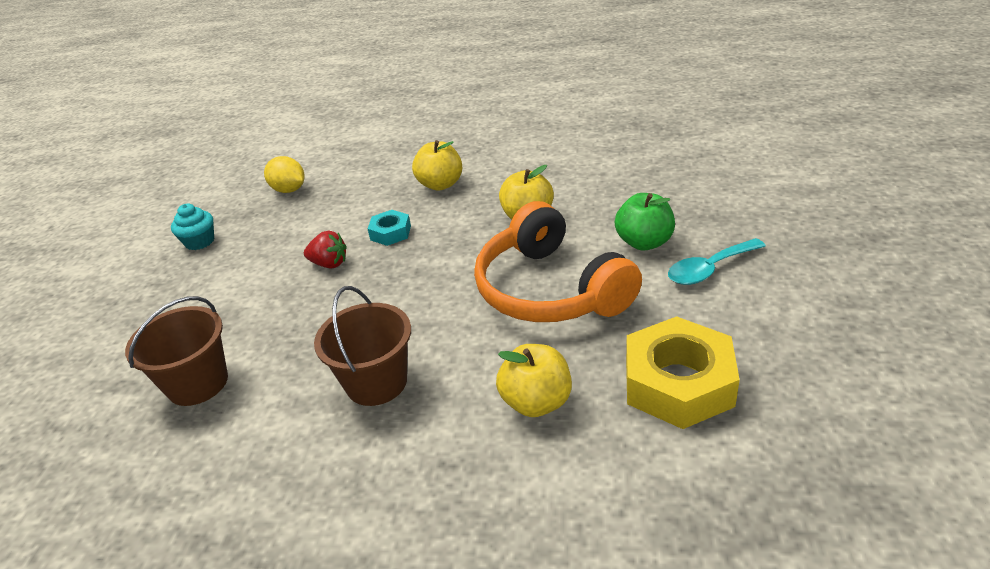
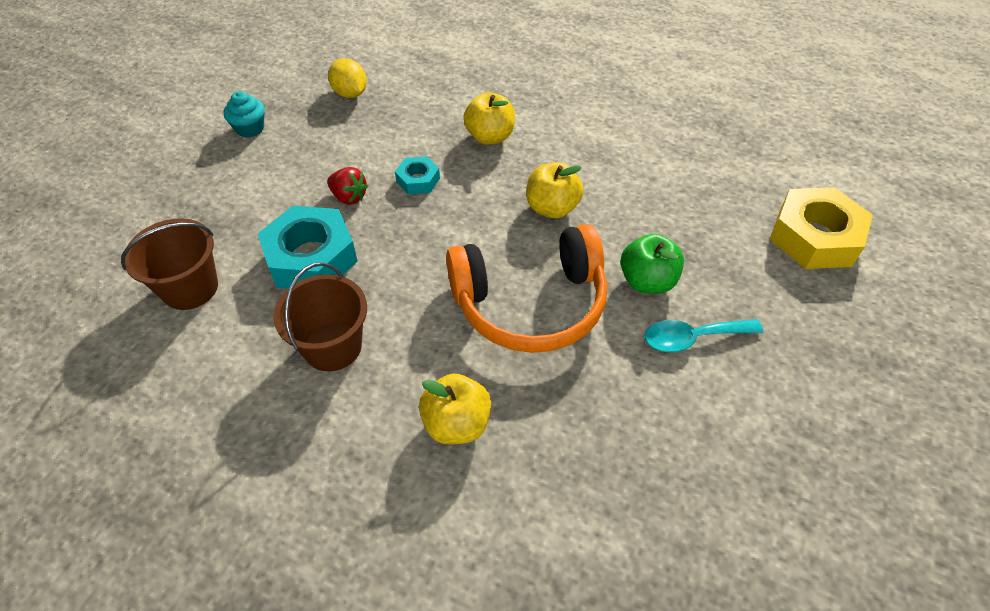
camera: 15 degrees right, 15 degrees up
orange headphones [474,201,642,322] -> orange headphones turned 90 degrees counterclockwise [446,224,607,353]
yellow nut [626,316,740,429] -> yellow nut moved to [770,187,873,269]
none -> turquoise nut [257,206,358,289]

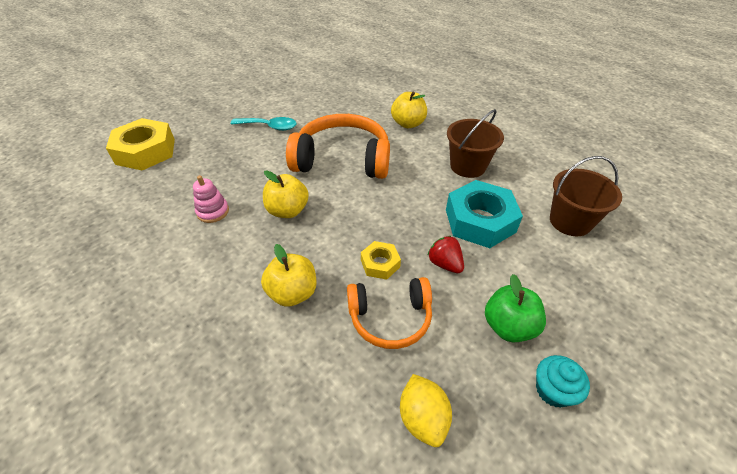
camera: 160 degrees left, 5 degrees down
turquoise nut [395,156,440,195] -> yellow nut [361,241,401,280]
green apple [621,234,684,294] -> green apple moved to [485,274,546,342]
none -> pink stacking toy [193,175,229,223]
none -> orange headphones [347,277,432,349]

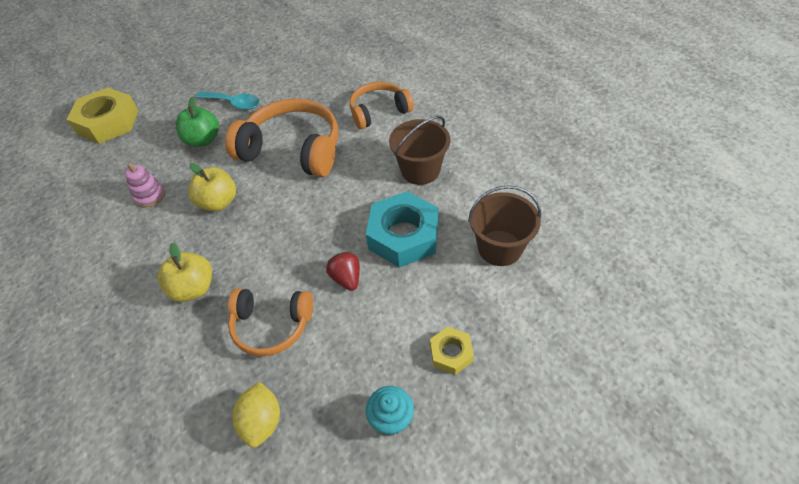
camera: 15 degrees right, 5 degrees up
yellow nut [361,241,401,280] -> yellow nut moved to [430,327,474,375]
yellow apple [391,92,427,128] -> orange headphones [350,82,414,129]
green apple [485,274,546,342] -> green apple moved to [176,97,219,147]

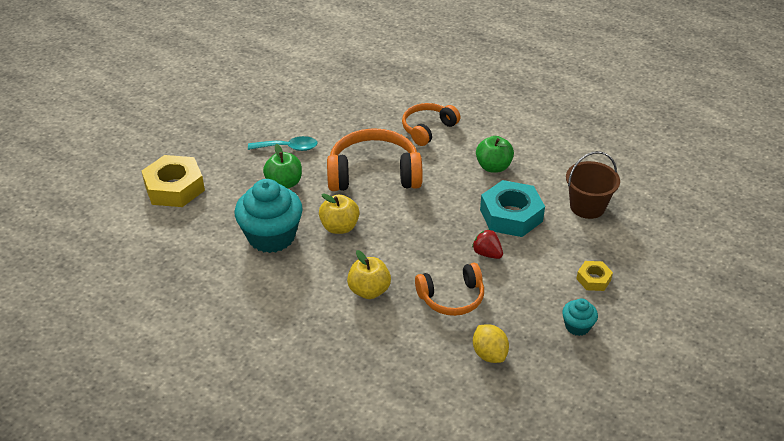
camera: 25 degrees left, 10 degrees down
pink stacking toy [125,163,165,208] -> turquoise cupcake [235,179,303,253]
brown bucket [389,116,450,185] -> green apple [476,136,514,173]

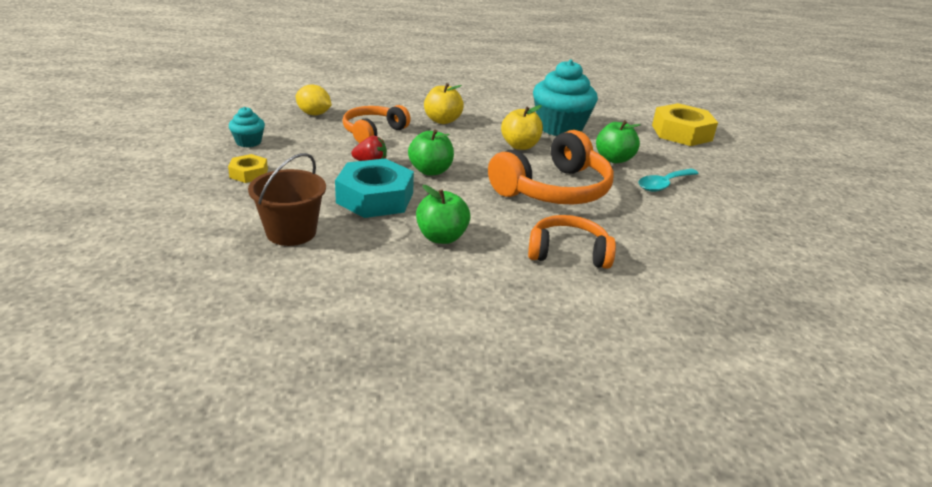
camera: 140 degrees right, 10 degrees down
orange headphones [402,103,460,146] -> orange headphones turned 90 degrees counterclockwise [528,215,616,269]
none -> green apple [408,129,454,176]

